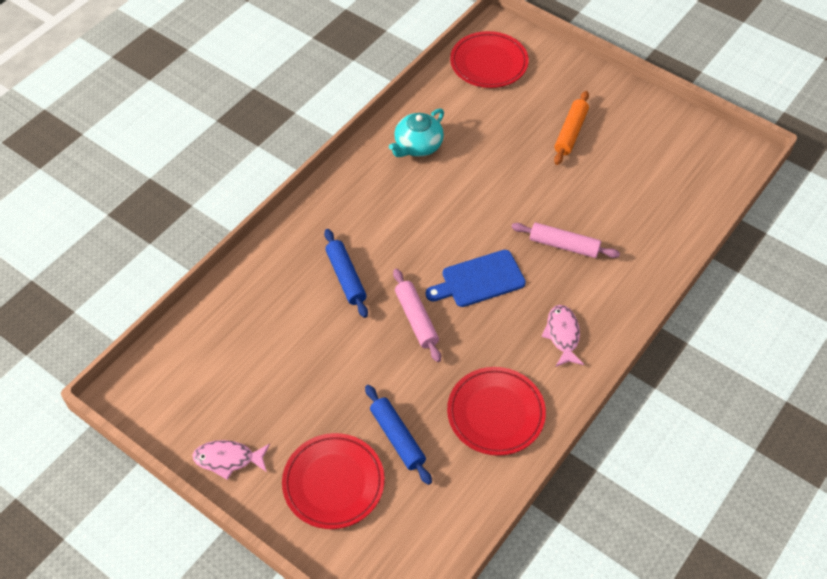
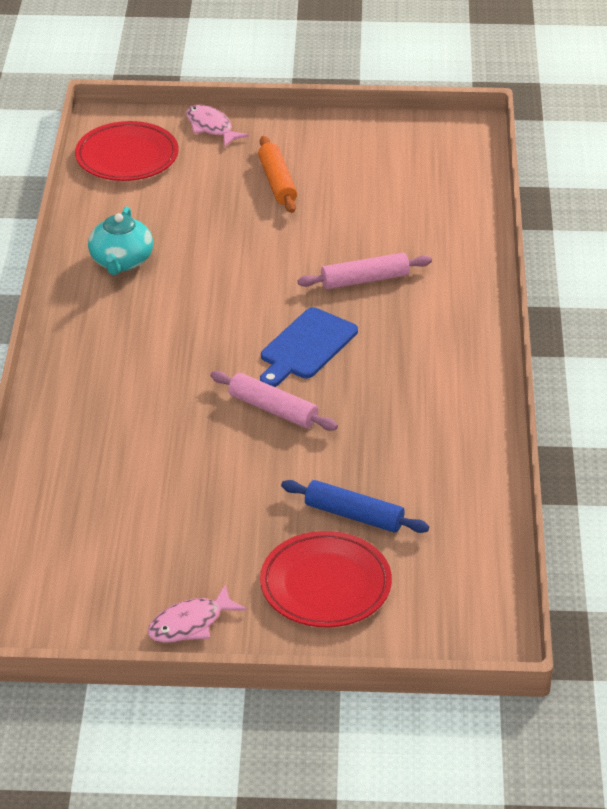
camera: 35 degrees left, 15 degrees down
blue rolling pin [324,229,368,318] -> none
red plate [447,367,546,456] -> none
pink fish [542,305,584,367] -> pink fish moved to [186,105,249,147]

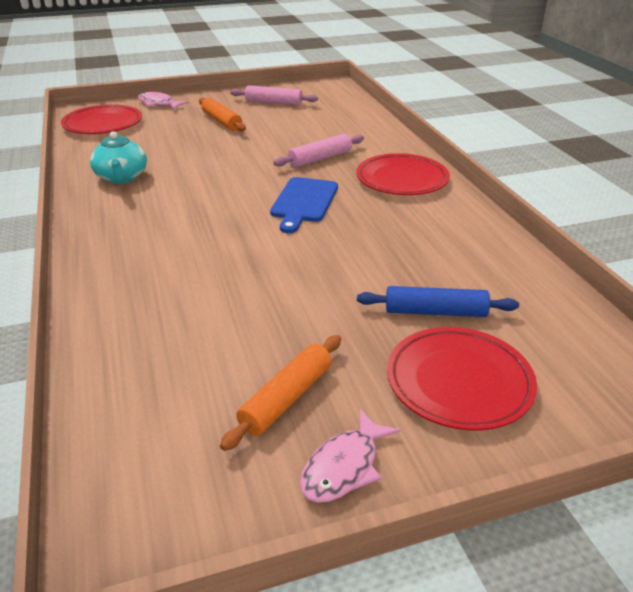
camera: 20 degrees left, 5 degrees down
pink rolling pin [210,371,338,431] -> pink rolling pin moved to [230,85,318,105]
none -> orange rolling pin [220,335,341,451]
none -> red plate [356,153,450,195]

